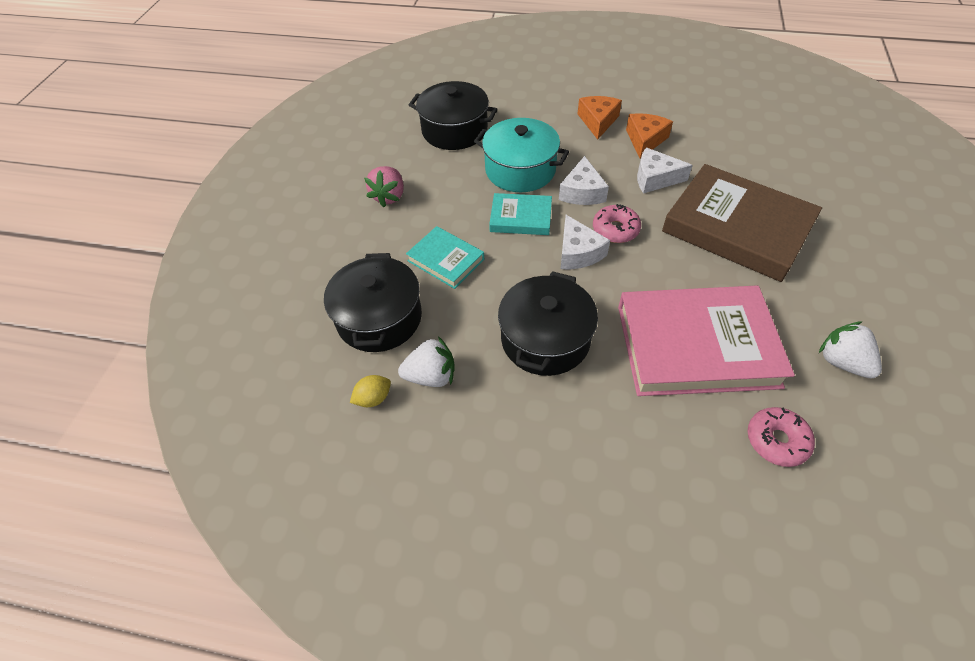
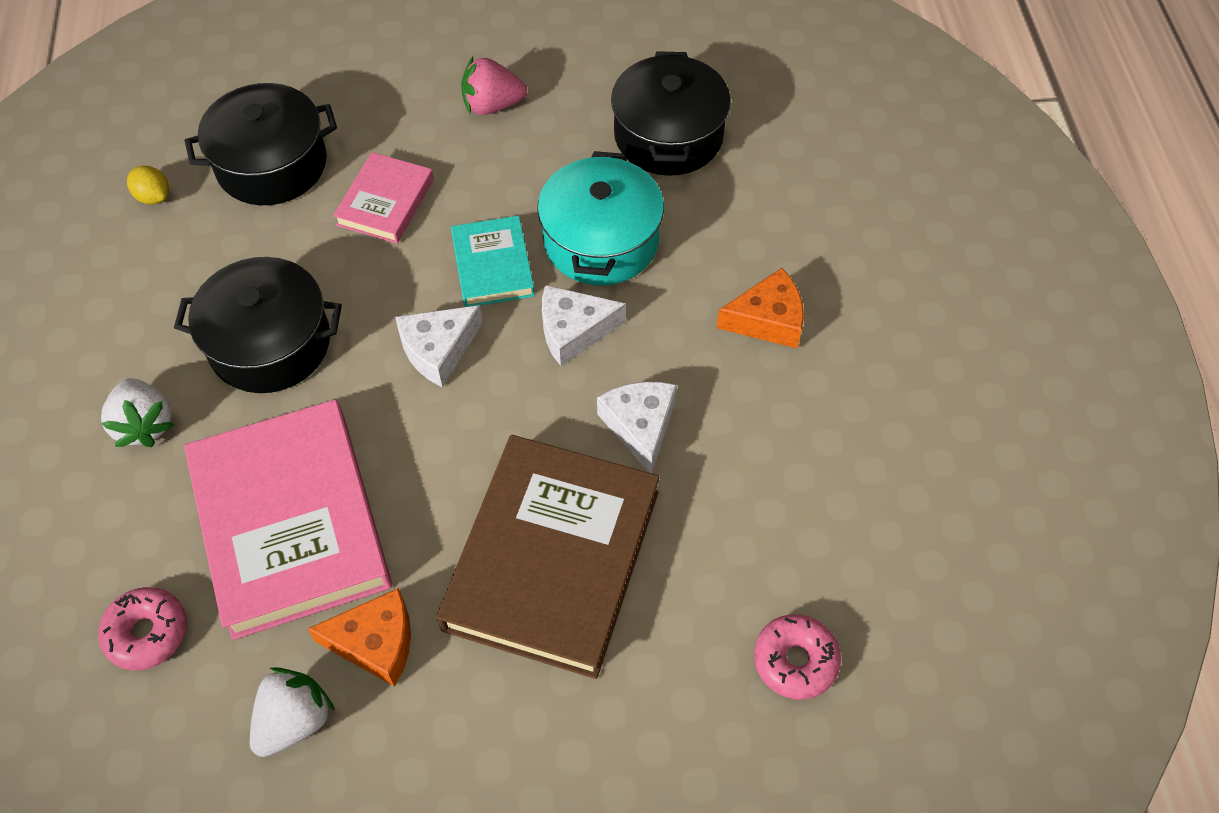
camera: 70 degrees right, 5 degrees up
white strawberry [398,336,455,387] -> white strawberry moved to [101,378,175,447]
turquoise book [406,226,484,289] -> pink book [333,152,434,244]
pink donut [593,204,641,243] -> pink donut moved to [754,614,841,699]
orange cheese [626,113,673,159] -> orange cheese moved to [308,588,411,687]

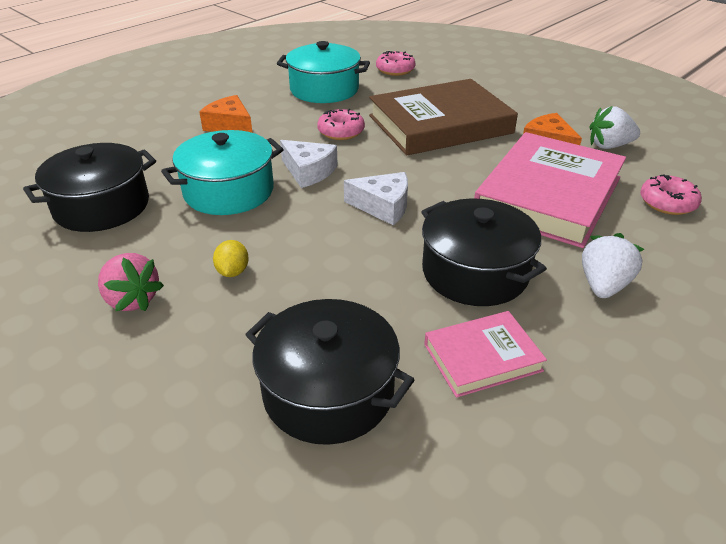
camera: 130 degrees left, 20 degrees down
yellow lemon [127,166,169,205] -> yellow lemon moved to [213,240,249,277]
pink book [333,152,434,244] -> pink book moved to [424,311,547,398]
turquoise book [451,216,535,307] -> none
white cheese [597,382,677,473] -> pink donut [317,109,365,140]
none -> turquoise pot [277,41,370,103]

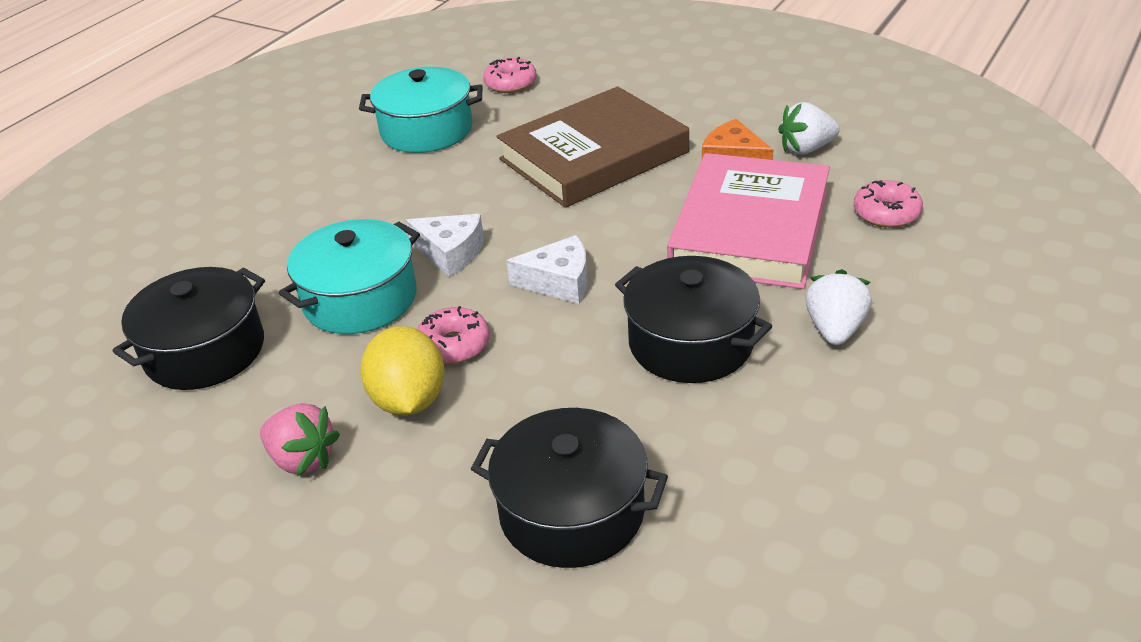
camera: 10 degrees left, 0 degrees up
orange cheese [199,95,252,133] -> none
yellow lemon [213,240,249,277] -> yellow lemon [360,326,445,416], size x1.95
pink donut [317,109,365,140] -> pink donut moved to [417,306,490,364]
pink book [424,311,547,398] -> none

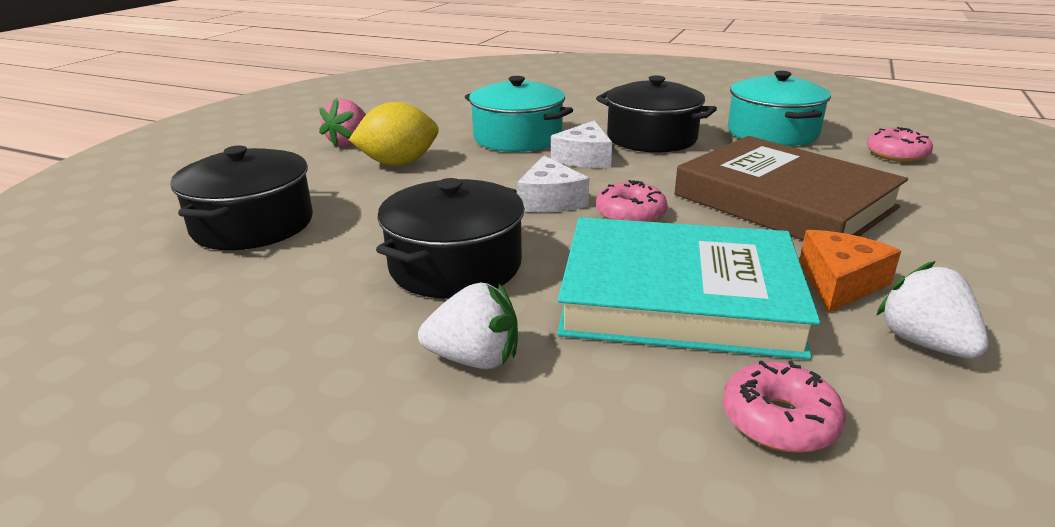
camera: 80 degrees right, 10 degrees down
black pot [113,267,265,390] -> black pot moved to [596,76,717,153]
pink donut [417,306,490,364] -> pink donut moved to [596,180,667,222]
pink book [667,153,830,289] -> turquoise book [557,217,821,360]

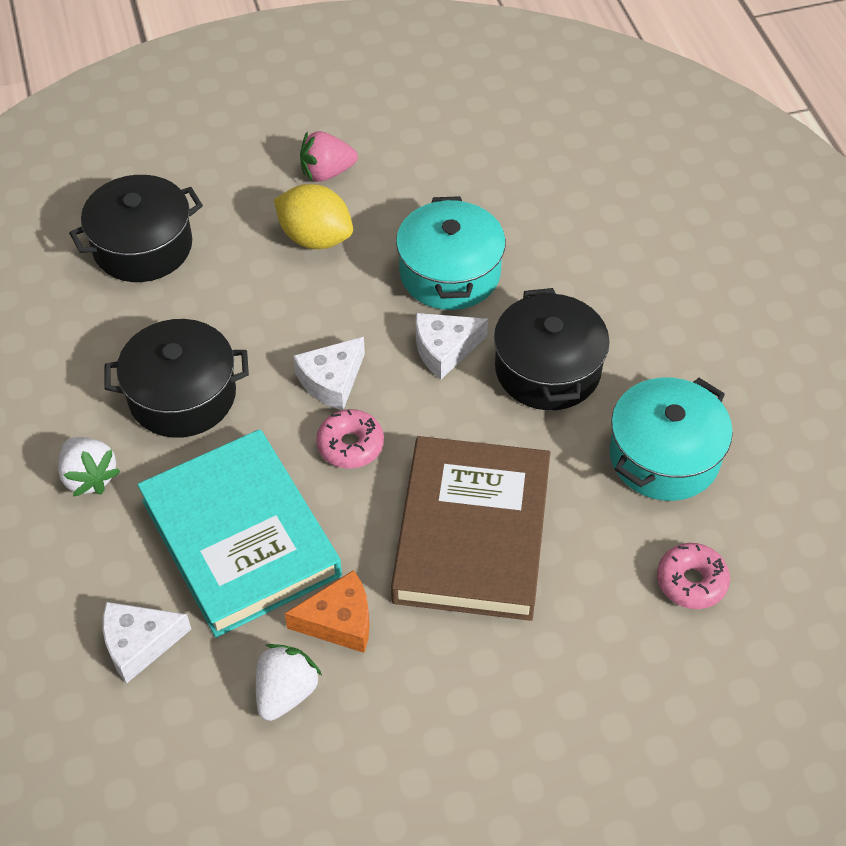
camera: 50 degrees right, 25 degrees up
pink donut [723,360,846,453] -> white cheese [103,602,191,684]

